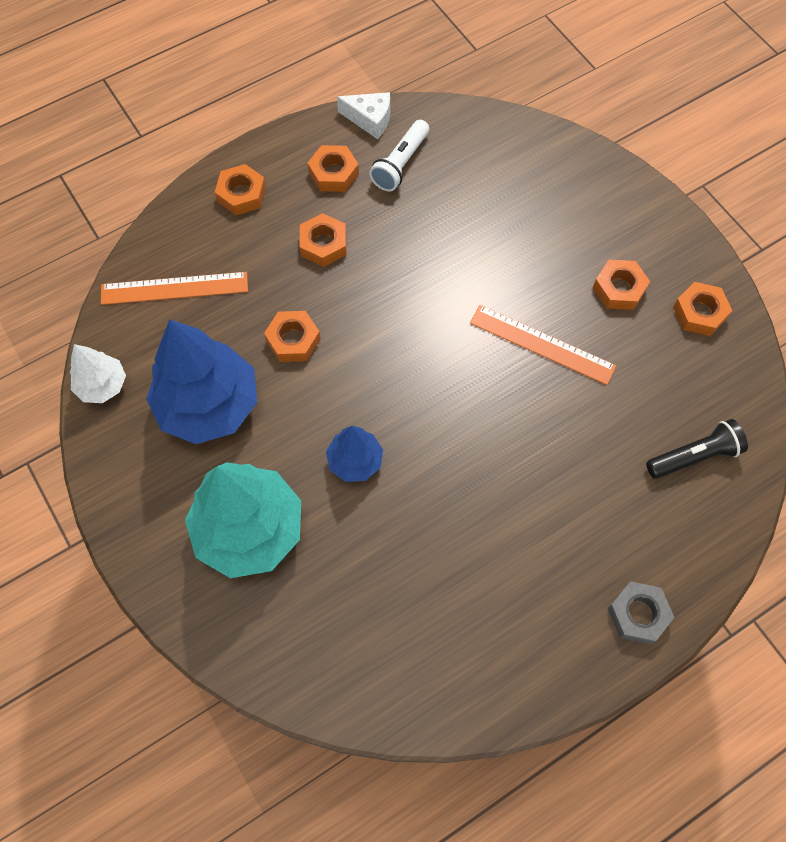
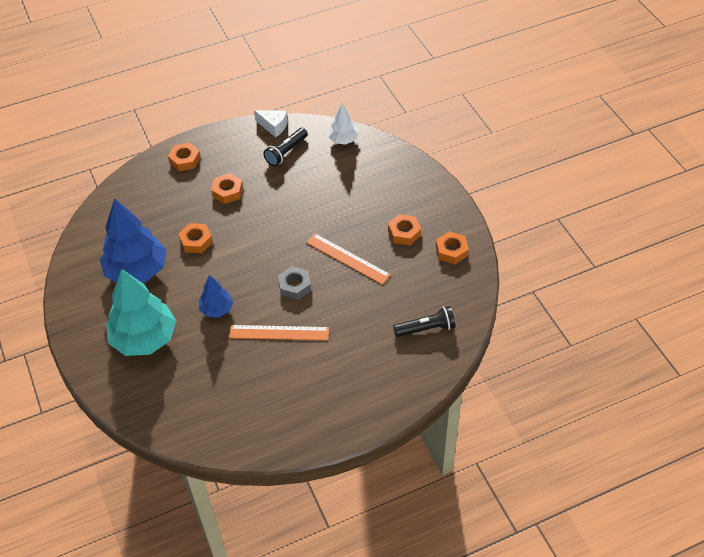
camera: 10 degrees right, 15 degrees down
white tree [70,344,126,403] -> white tree moved to [328,104,359,145]
orange ruler [101,272,248,305] -> orange ruler moved to [229,325,329,341]
orange nut [308,145,359,192] -> none
white flashlight [369,120,429,191] -> black flashlight [263,128,308,166]
grey nut [608,581,675,644] -> grey nut moved to [278,266,311,300]

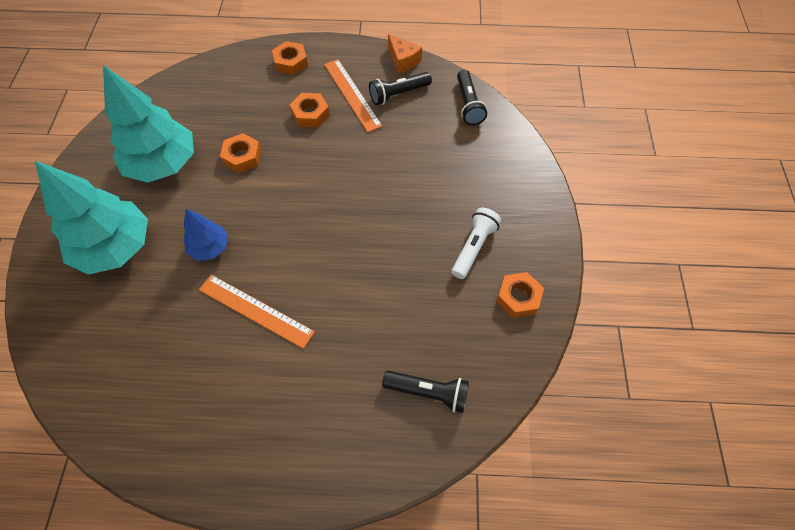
camera: 25 degrees right, 10 degrees up
blue tree [100,198,166,282] -> turquoise tree [103,65,194,183]
white cheese [254,110,288,138] -> orange cheese [388,34,422,73]
grey nut [278,266,311,300] -> none
orange ruler [306,233,391,285] -> orange ruler moved to [324,59,382,132]
white tree [328,104,359,145] -> black flashlight [457,70,487,125]
orange nut [388,214,421,245] -> white flashlight [451,207,501,279]

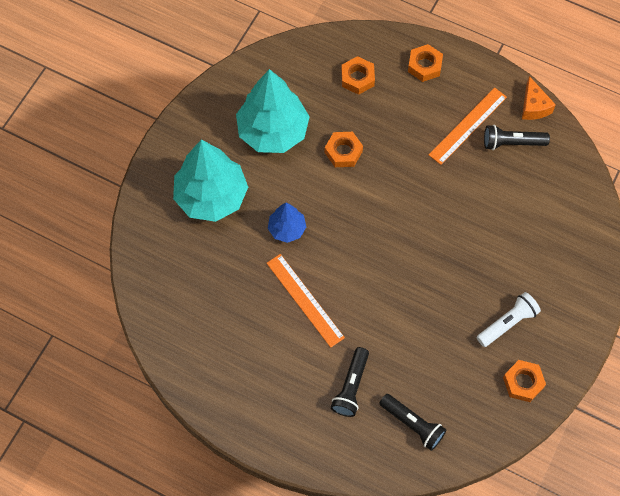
camera: 25 degrees right, 5 degrees up
orange nut [290,93,330,127] -> orange nut moved to [341,56,375,95]
orange ruler [324,59,382,132] -> orange ruler turned 45 degrees clockwise [429,87,507,165]
black flashlight [457,70,487,125] -> black flashlight moved to [331,347,369,417]

